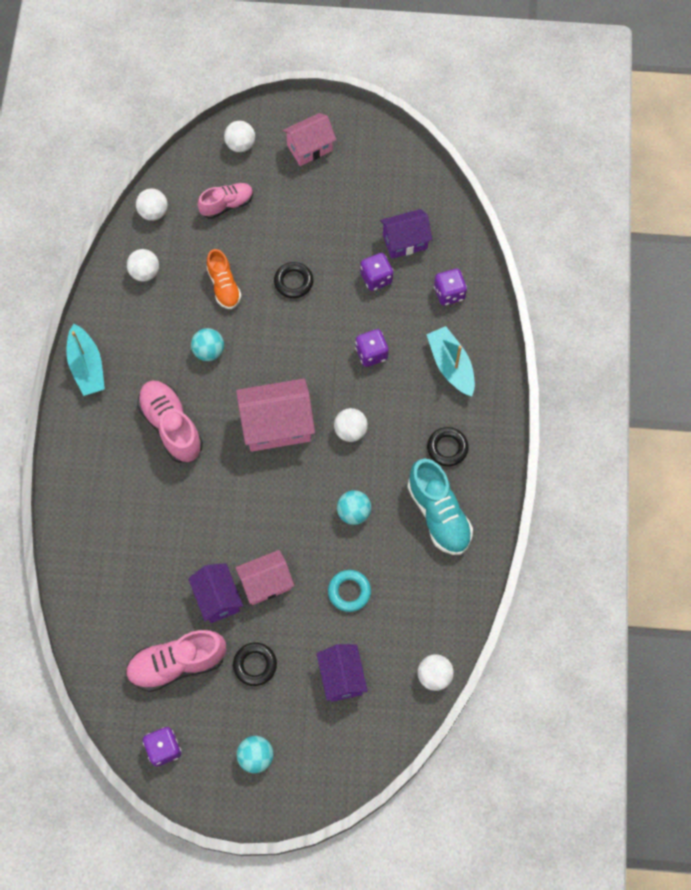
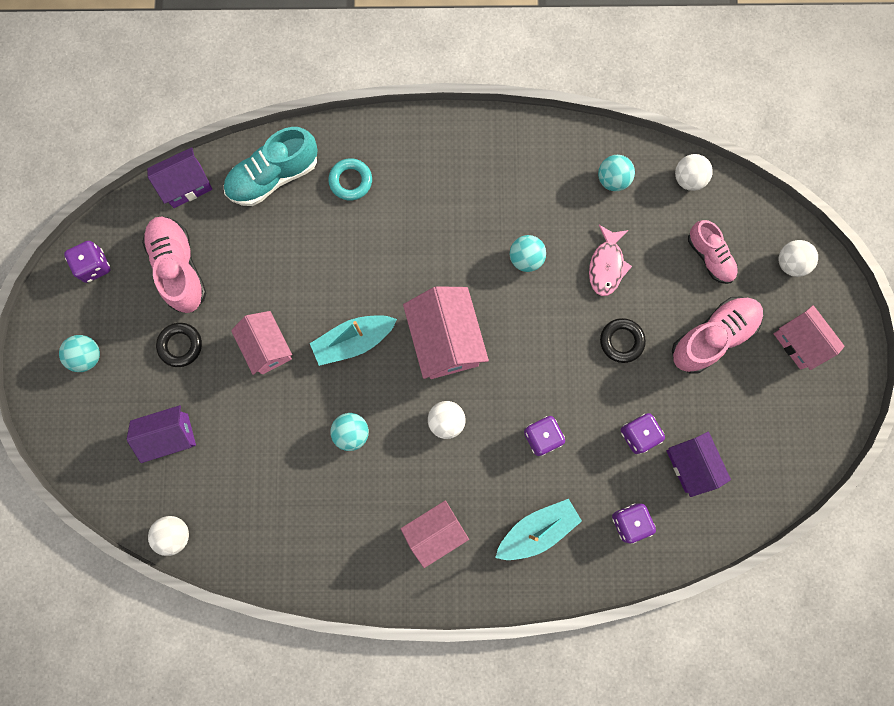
camera: 85 degrees right, 10 degrees up
turquoise boat [66,323,105,396] -> turquoise boat moved to [310,315,397,366]
white ball [127,249,159,282] -> turquoise ball [598,155,635,191]
pink shoe [137,381,203,463] -> pink shoe moved to [672,297,763,374]
purple house [188,563,243,623] -> purple house moved to [147,147,212,208]
orange shoe [206,249,241,309] -> pink fish [589,225,632,296]
turquoise ring [328,570,371,612] -> turquoise ring moved to [328,158,372,201]
turquoise shoe [407,459,473,555] -> turquoise shoe moved to [224,127,318,206]
black ring [427,427,469,467] -> pink house [401,500,469,568]

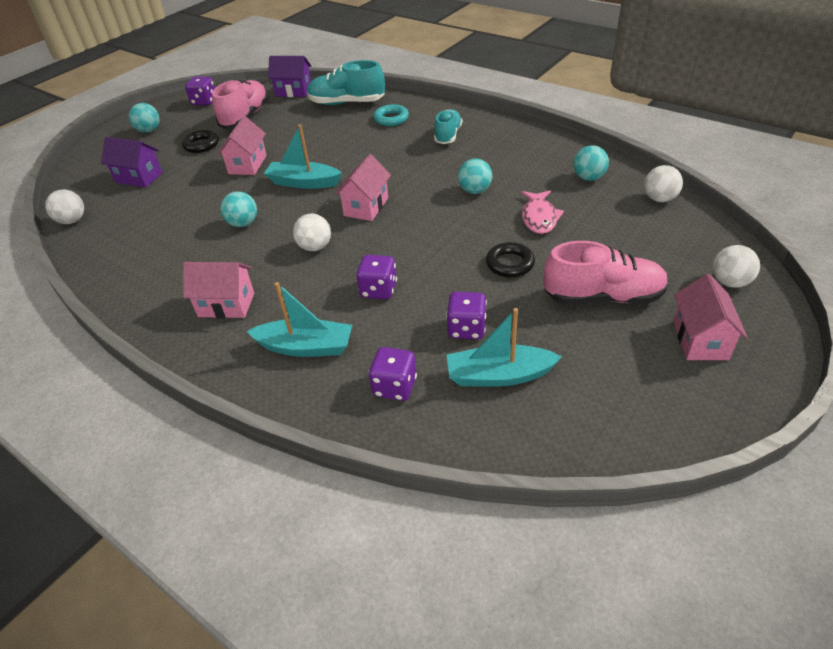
camera: 40 degrees right, 35 degrees down
pink house [403,286,489,379] -> pink house [335,154,391,221], size x0.66
pink fish [589,225,632,296] -> pink fish turned 45 degrees counterclockwise [521,190,564,234]
purple house [667,432,731,497] -> turquoise boat [447,308,562,387]
pink shoe [688,220,738,284] -> none
none -> turquoise shoe [434,109,462,144]

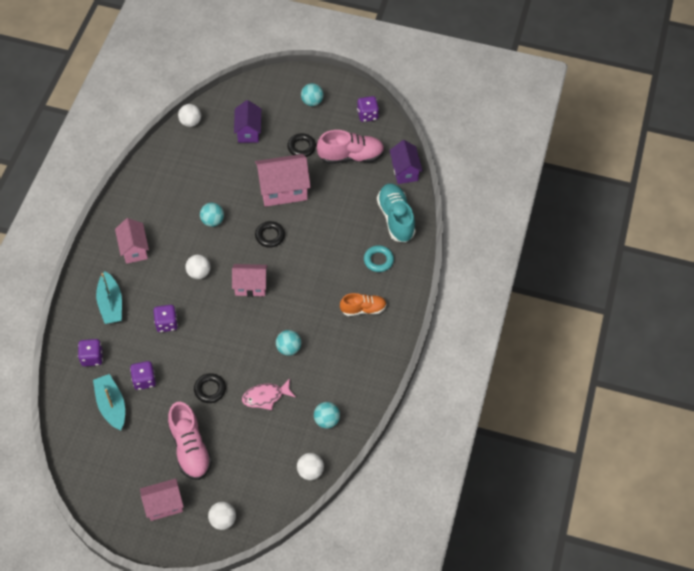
camera: 65 degrees right, 15 degrees up
pink house [217,116,267,175] -> pink house [255,154,311,207], size x1.52
turquoise boat [264,124,342,189] -> black ring [255,221,285,248]
turquoise shoe [434,109,462,144] -> orange shoe [340,293,387,316]

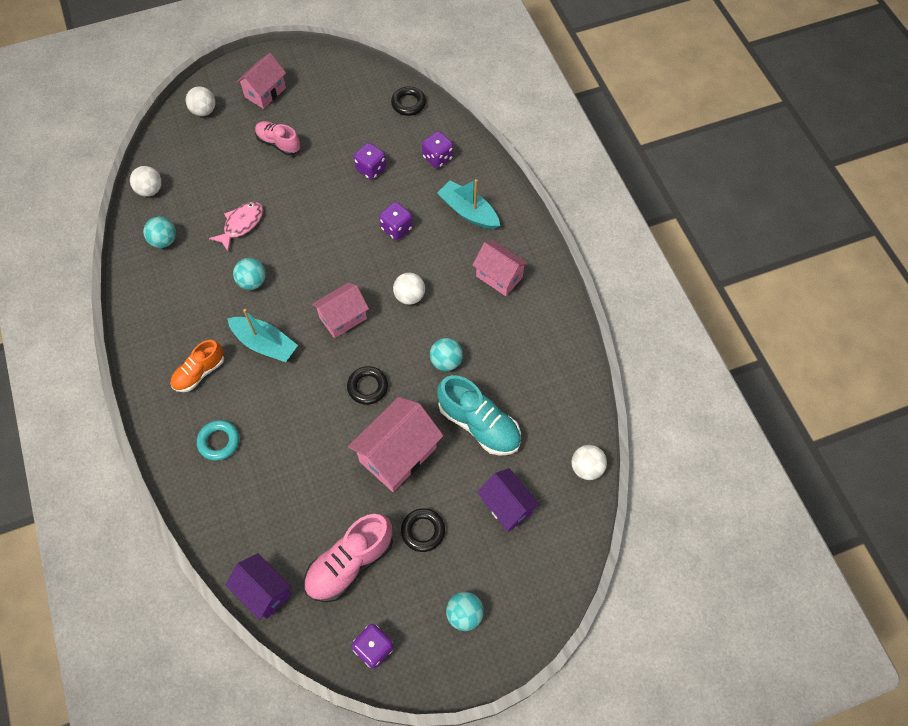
camera: 145 degrees right, 5 degrees up
turquoise boat [93,374,125,430] -> turquoise boat moved to [227,309,298,362]
pink shoe [168,402,212,480] -> pink shoe [255,121,301,155], size x0.65
black ring [194,373,226,403] -> black ring moved to [391,87,426,116]
turquoise shoe [377,184,416,243] -> turquoise shoe moved to [437,375,521,456]

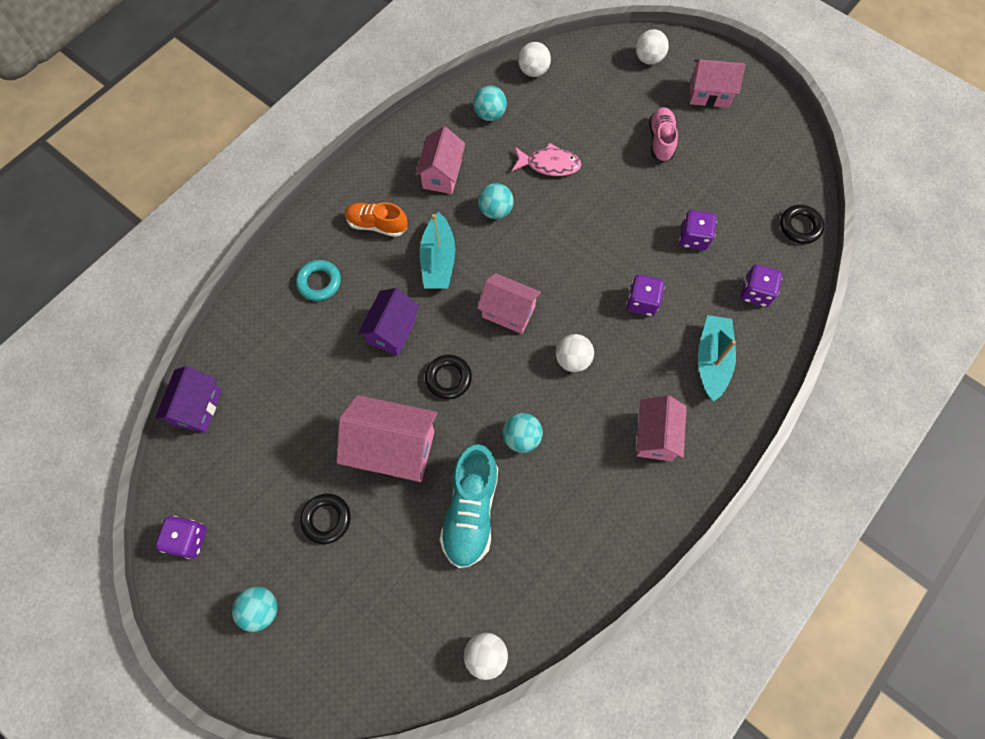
camera: 60 degrees right, 5 degrees up
pink shoe [304,514,393,602] -> none
purple house [477,468,540,532] -> purple house moved to [358,288,419,356]
none -> pink house [415,126,466,194]

